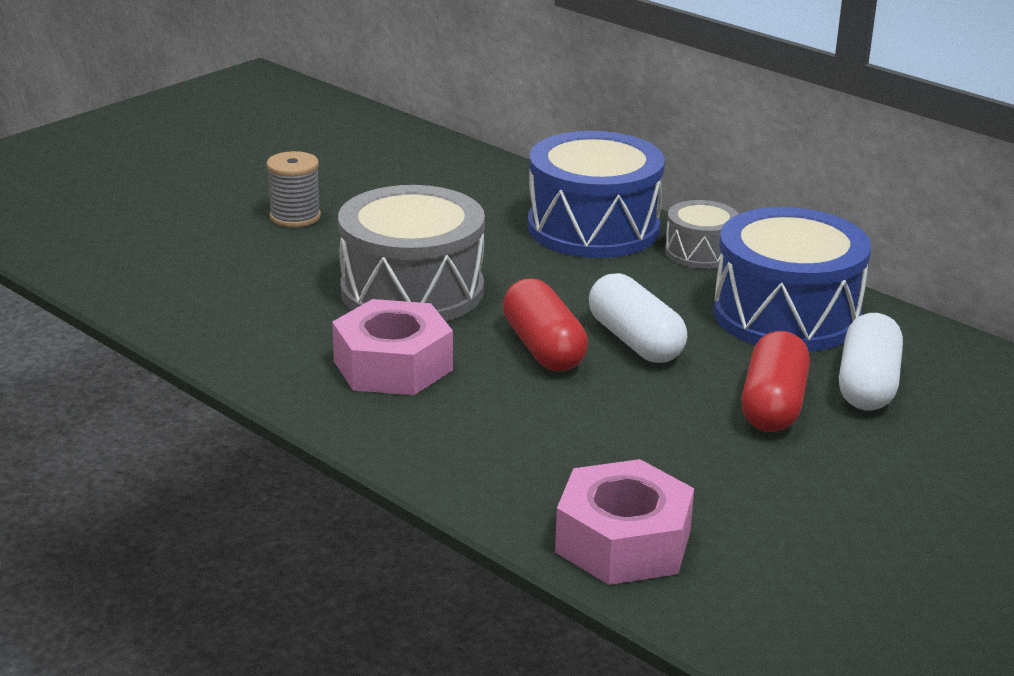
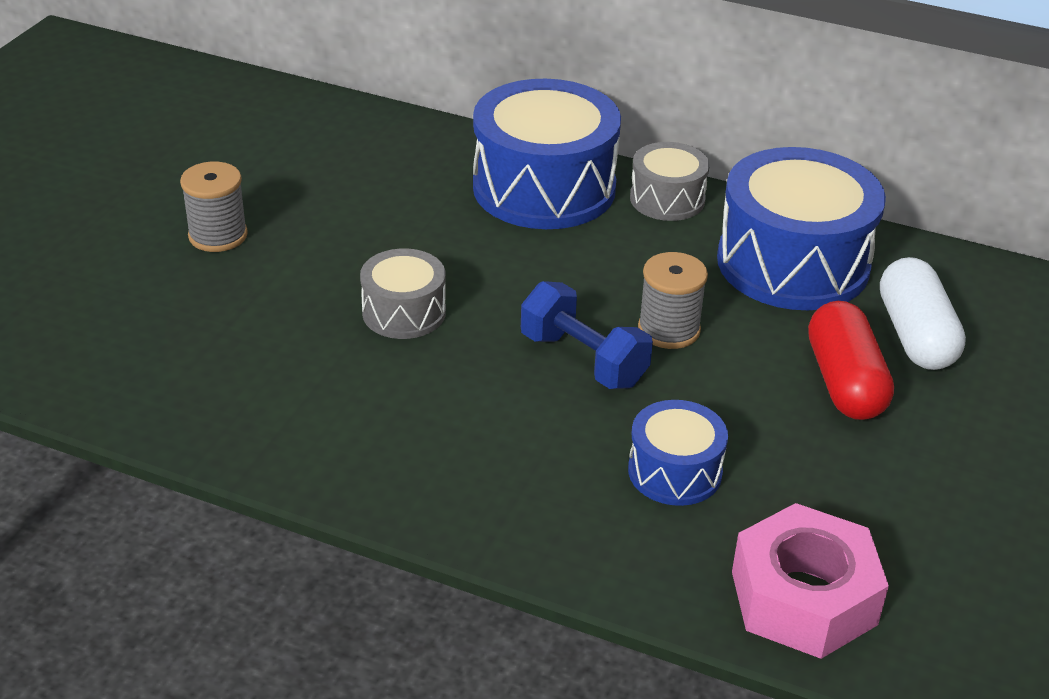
camera: 20 degrees left, 10 degrees up
pink nut [332,299,453,395] -> none
grey drum [338,185,485,321] -> grey drum [360,249,446,339], size x0.52
red capsule [503,279,588,371] -> blue dumbbell [521,281,653,389]
white capsule [589,273,687,363] -> grey spool [638,252,708,349]
none -> blue drum [628,400,728,506]

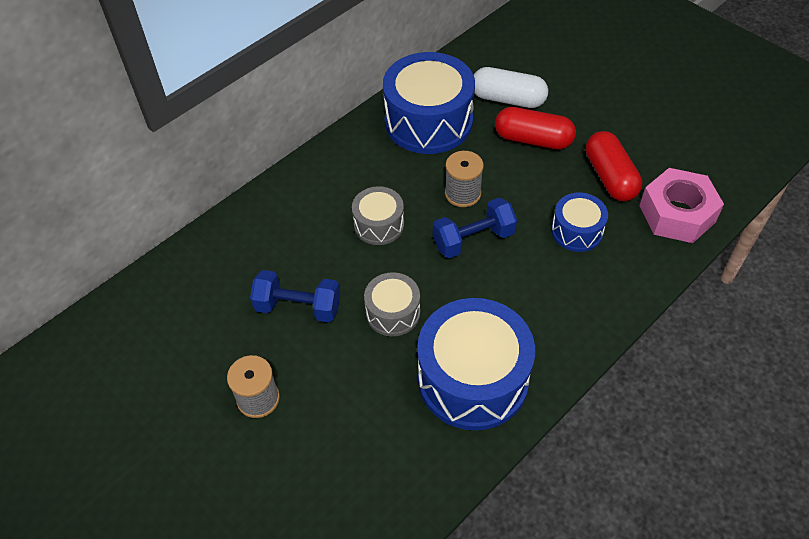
camera: 65 degrees left, 15 degrees up
blue drum [473,79,621,229] -> blue drum moved to [417,298,535,431]
grey drum [630,142,709,221] -> grey drum moved to [352,186,404,245]
none -> blue dumbbell [250,270,340,323]
none -> red capsule [586,131,642,201]

